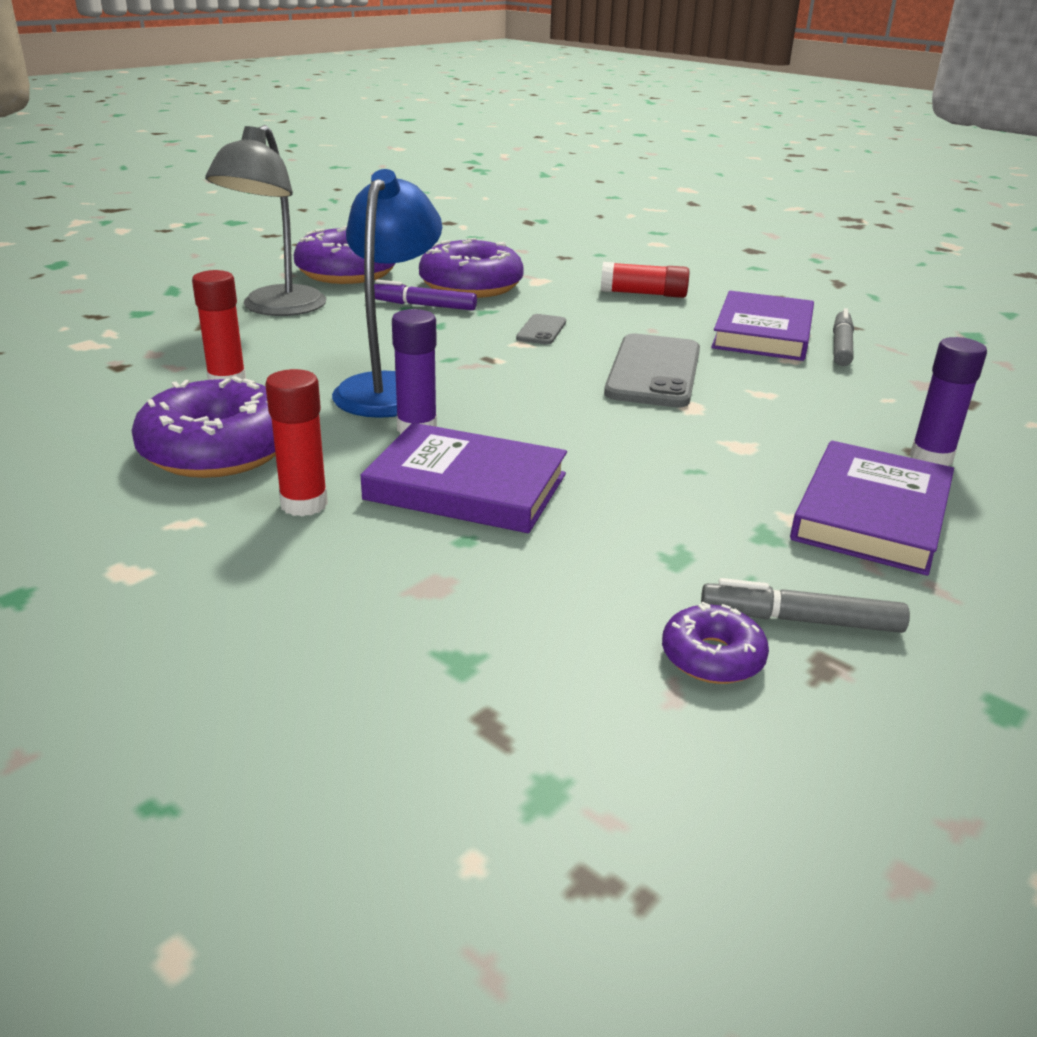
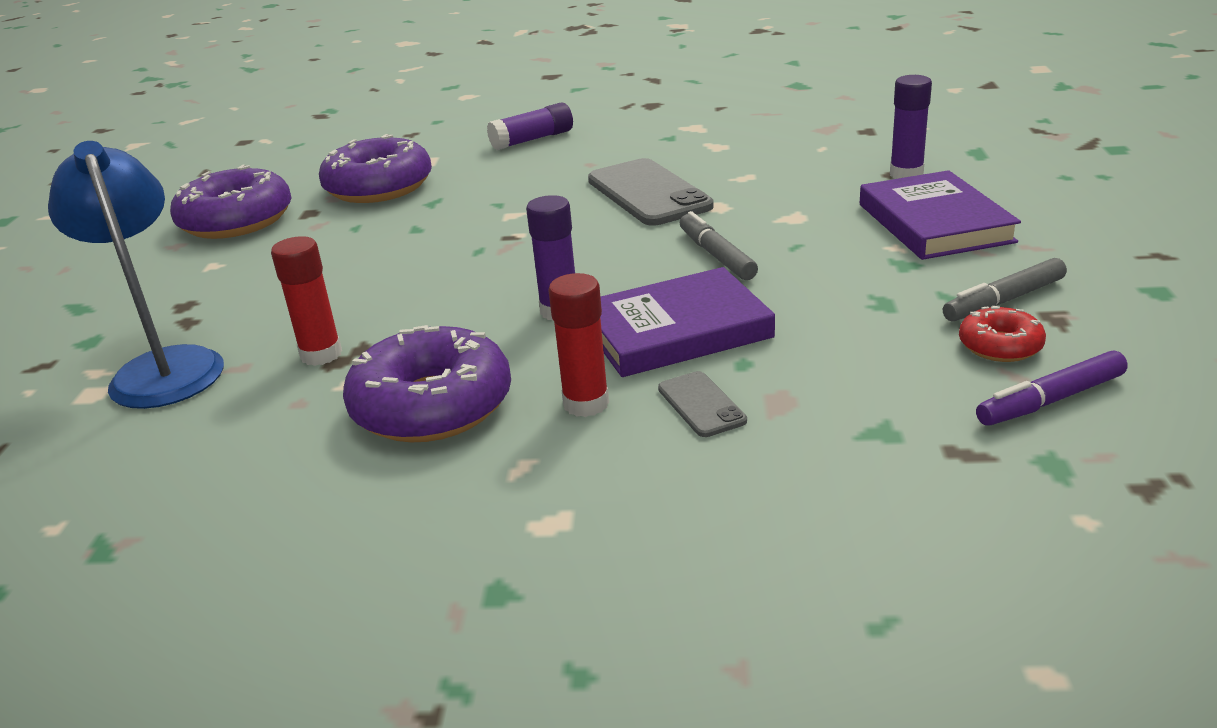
camera: 35 degrees left, 0 degrees up
grey lamp [205,125,326,316] -> none
blue lamp [332,169,442,418] -> blue lamp moved to [48,141,224,409]
purple marker [374,280,477,310] -> purple marker moved to [976,350,1128,426]
grey phone [516,314,566,344] -> grey phone moved to [658,371,747,437]
red glue stick [601,262,690,298] -> purple glue stick [487,102,573,150]
purple donut [662,602,769,684] -> red donut [959,306,1046,362]
purple book [711,291,814,361] -> none
grey marker [833,308,854,366] -> grey marker moved to [680,211,758,280]

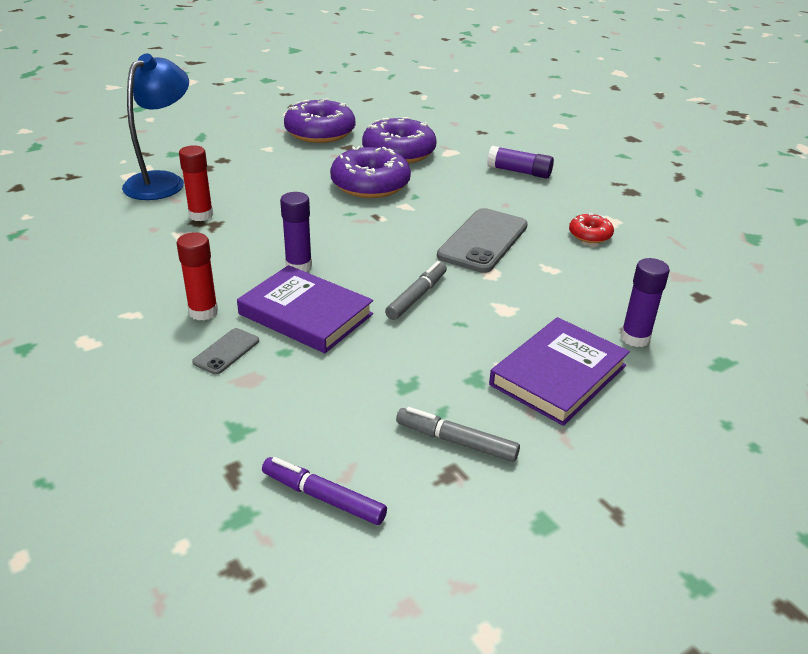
camera: 50 degrees right, 5 degrees up
purple donut [343,325,511,442] -> purple donut moved to [330,146,411,198]
red donut [959,306,1046,362] -> red donut moved to [569,213,614,243]

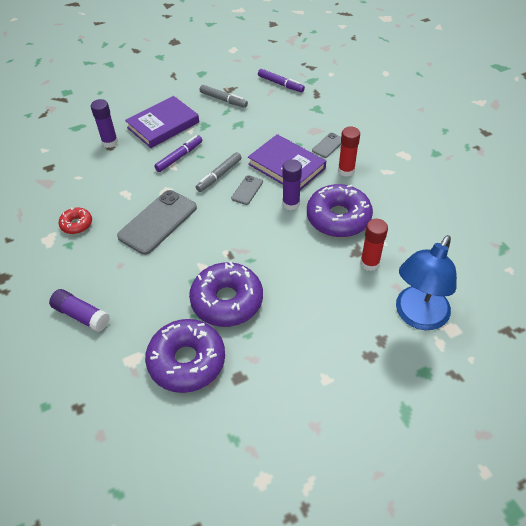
camera: 170 degrees left, 15 degrees up
purple donut [284,99,355,143] -> purple donut moved to [307,184,373,237]
none -> purple marker [154,135,202,172]
none -> grey phone [231,175,263,205]

